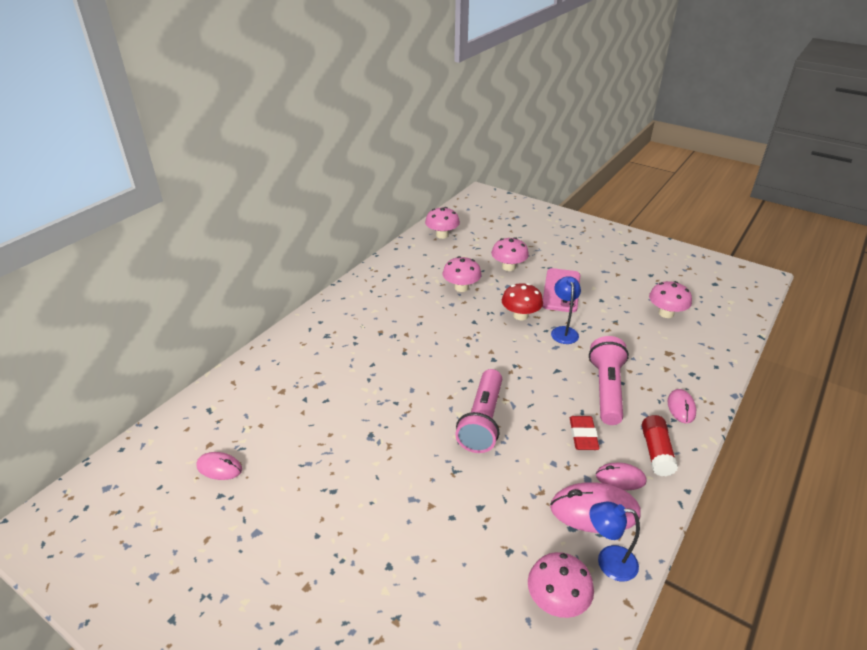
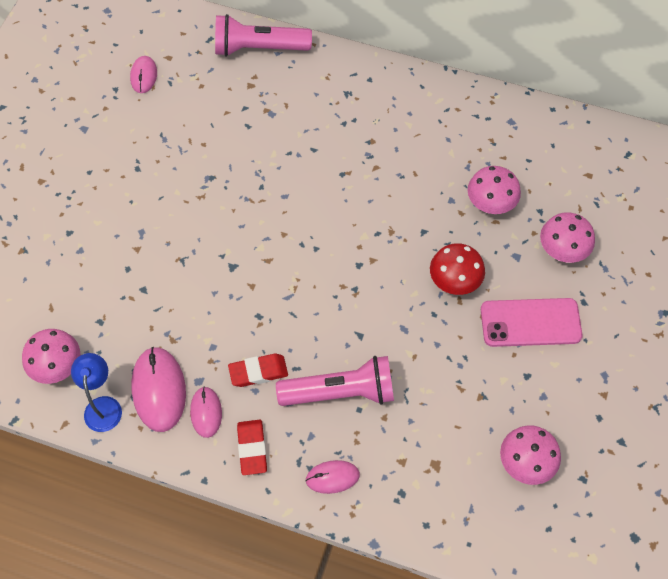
camera: 75 degrees right, 25 degrees up
pink mushroom [425,207,460,239] -> none
pink flashlight [455,369,502,453] -> pink flashlight moved to [215,14,312,57]
blue lamp [551,276,581,344] -> none
red glue stick [642,415,678,476] -> red eraser [237,420,267,475]

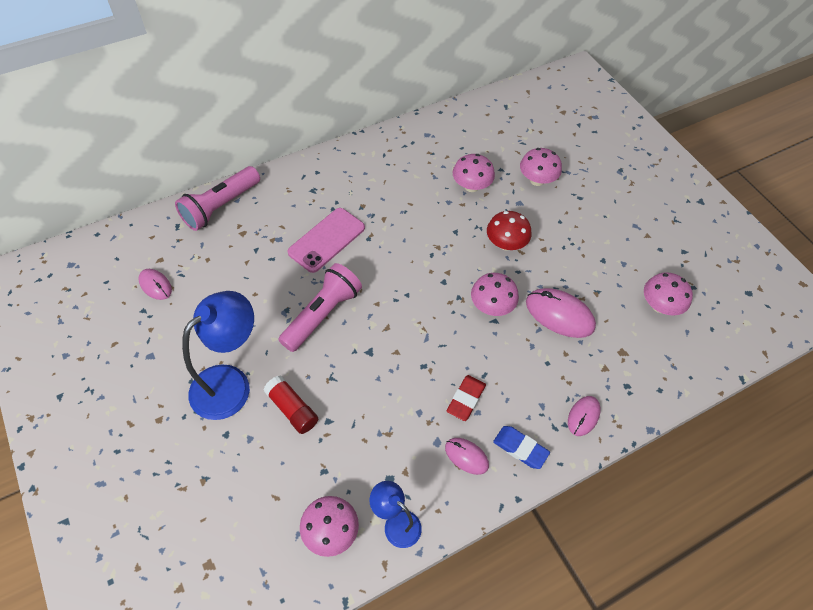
camera: 50 degrees left, 5 degrees down
pink mouse [131,347,186,432] -> pink mouse moved to [526,288,596,338]
red eraser [237,420,267,475] -> blue eraser [493,426,550,469]
pink flashlight [276,356,394,406] -> pink flashlight moved to [278,263,362,352]
pink phone [481,298,583,347] -> pink phone moved to [288,208,365,273]
none -> blue lamp [182,291,254,420]
none -> red glue stick [263,375,318,434]
none -> pink mushroom [471,273,519,316]

